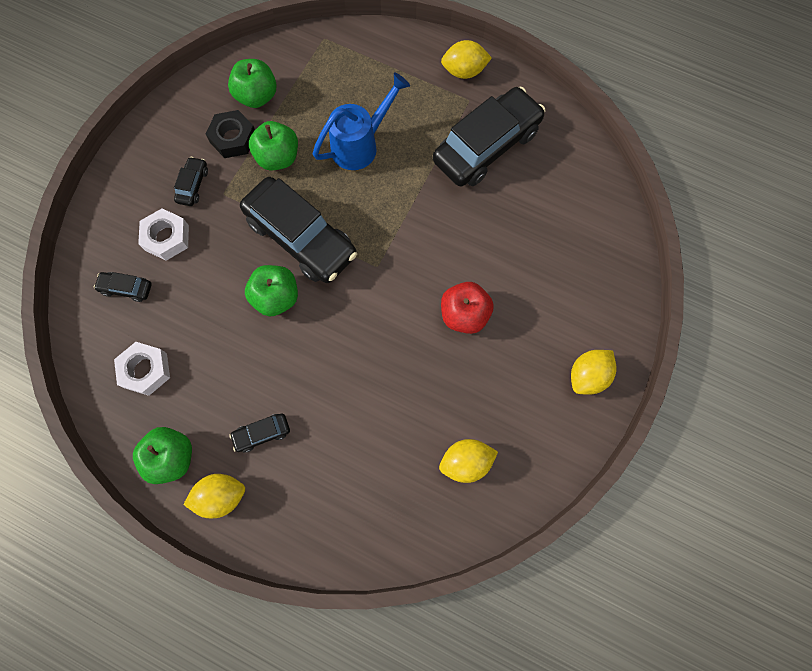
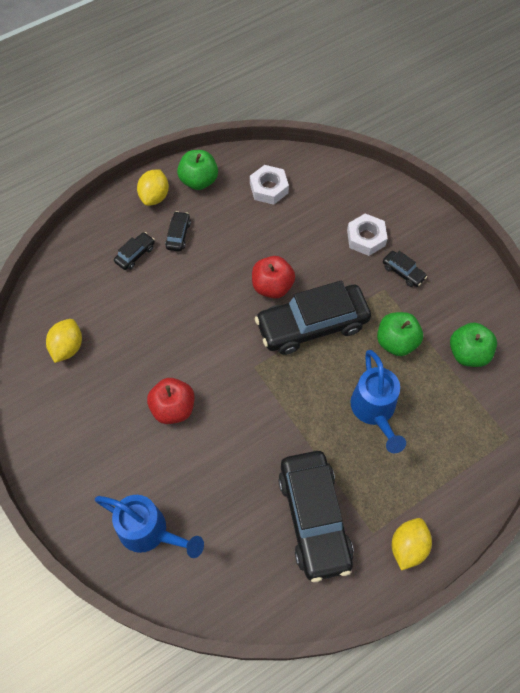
camera: 120 degrees right, 10 degrees down
black car [94,272,152,302] -> black car moved to [114,232,155,270]
black nut [206,110,255,158] -> none
green apple [245,265,298,317] -> red apple [252,256,295,299]
yellow lemon [571,350,617,395] -> none
none -> blue watering can [95,495,204,558]

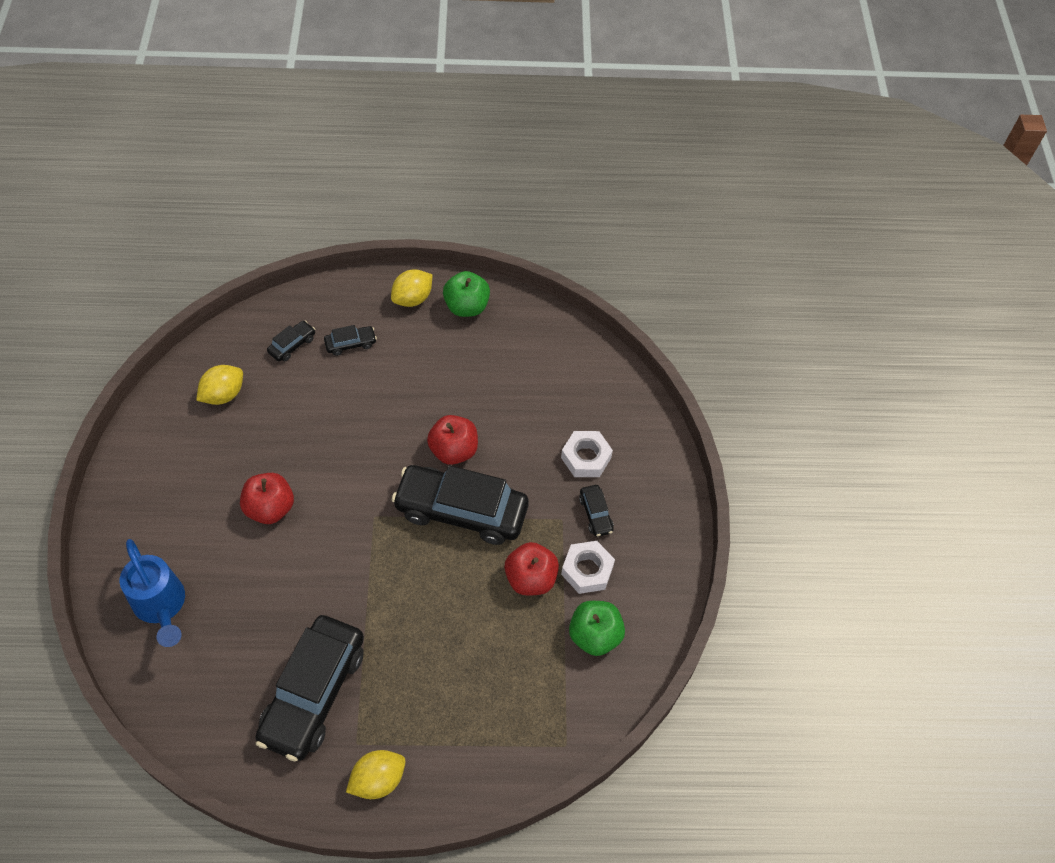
camera: 30 degrees right, 5 degrees down
black car [165,211,191,251] -> black car moved to [267,320,315,362]
white nut [250,165,289,205] -> white nut moved to [561,541,615,594]
blue watering can [351,350,406,453] -> none
green apple [377,312,423,356] -> red apple [504,542,559,596]

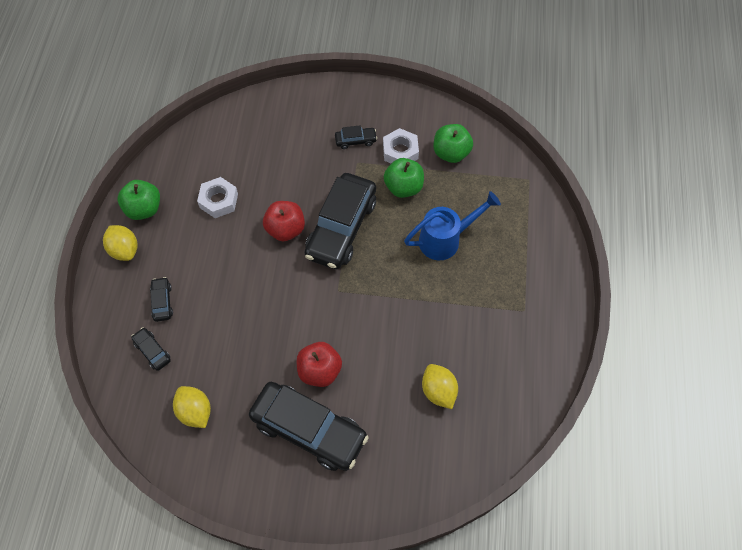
camera: 80 degrees left, 5 degrees up
blue watering can [120,539,185,647] -> blue watering can moved to [404,191,501,260]
black car [255,615,364,761] -> black car moved to [249,382,369,471]
yellow lemon [346,750,405,799] -> yellow lemon moved to [422,364,458,409]
red apple [504,542,559,596] -> green apple [384,158,424,198]
white nut [561,431,613,477] -> white nut moved to [197,177,238,218]

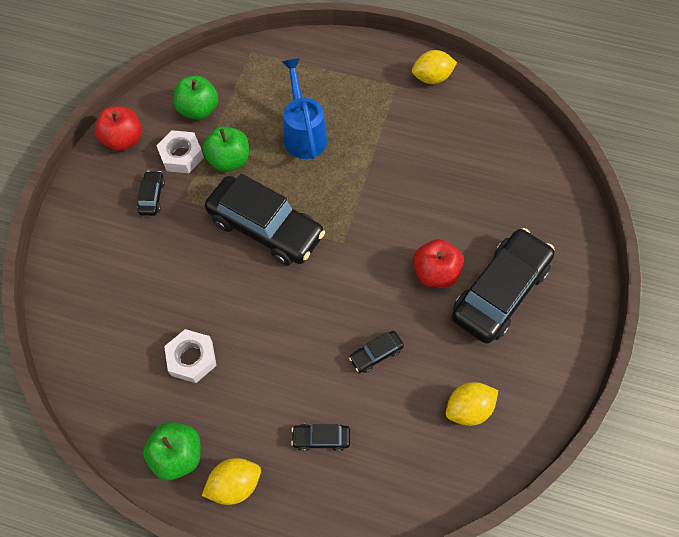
camera: 80 degrees left, 0 degrees up
black car [131,327,171,371] -> black car moved to [349,331,404,373]
red apple [263,201,305,241] -> red apple moved to [95,106,142,151]
yellow lemon [422,364,458,409] -> yellow lemon moved to [412,50,457,84]

